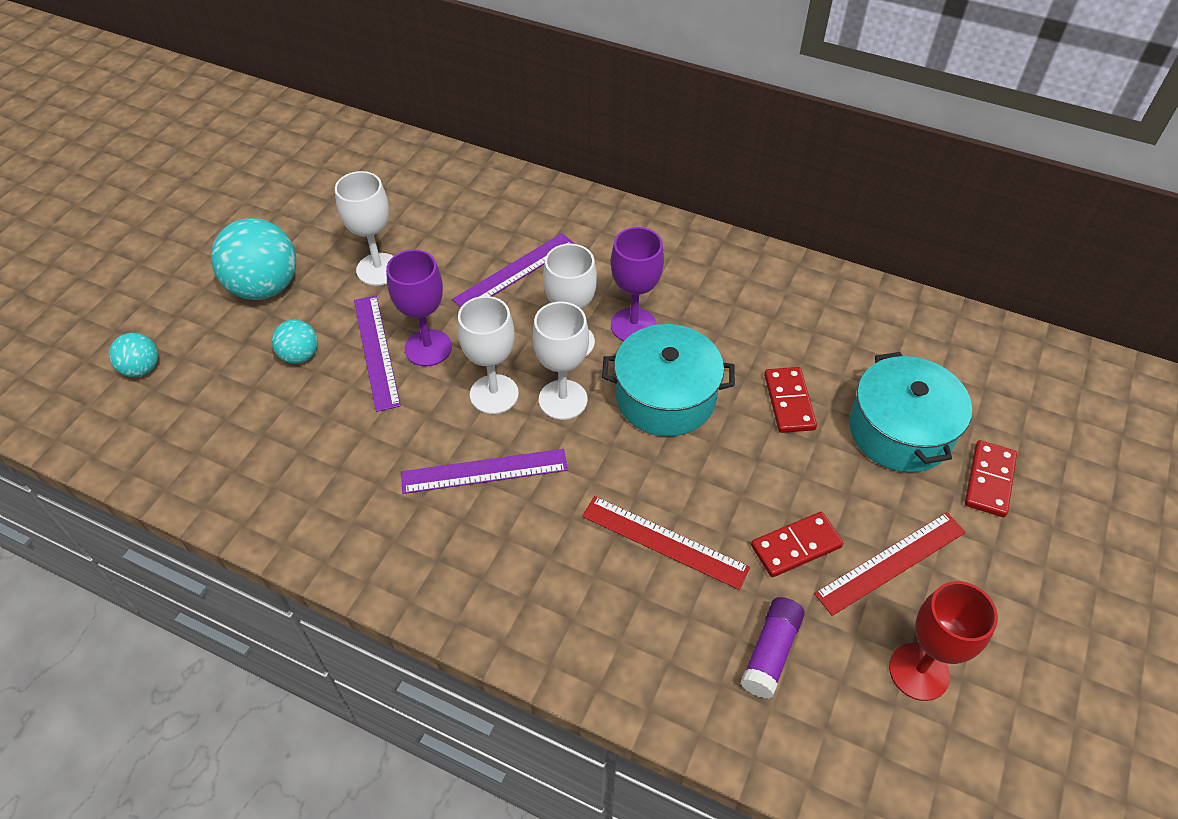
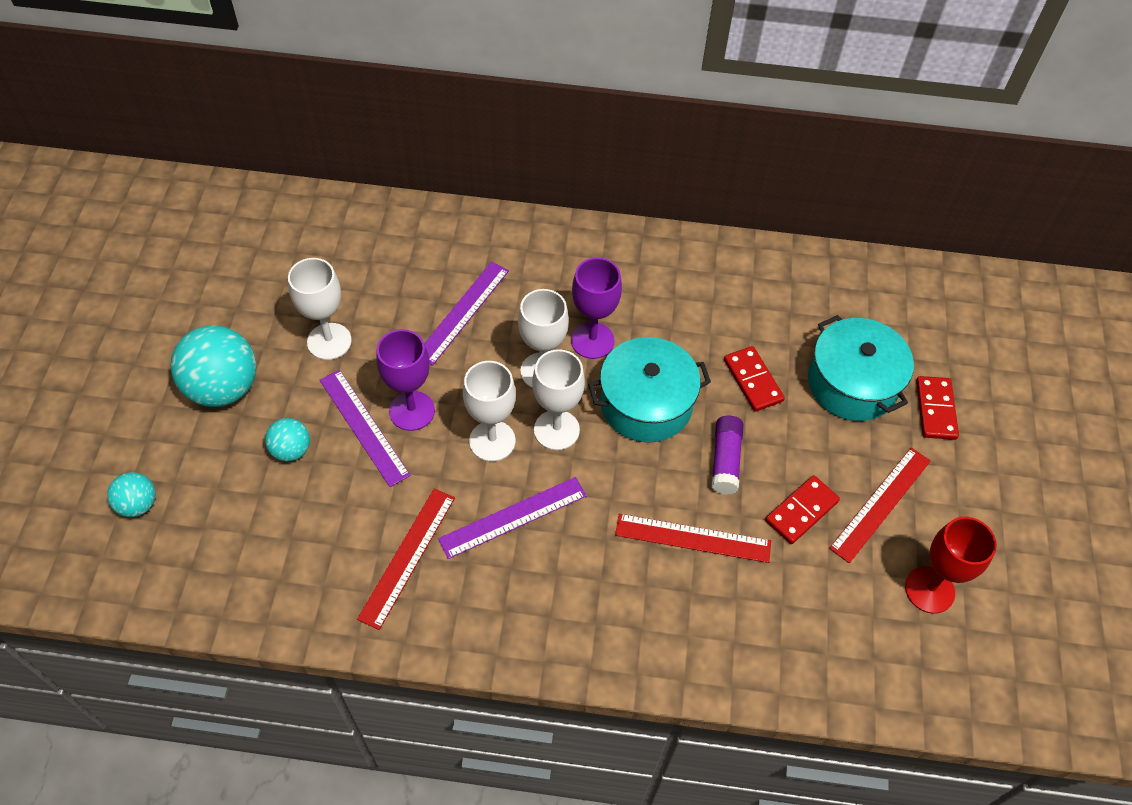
camera: 20 degrees left, 5 degrees up
purple glue stick [740,597,805,699] -> purple glue stick moved to [711,416,744,495]
none -> red ruler [357,488,455,630]

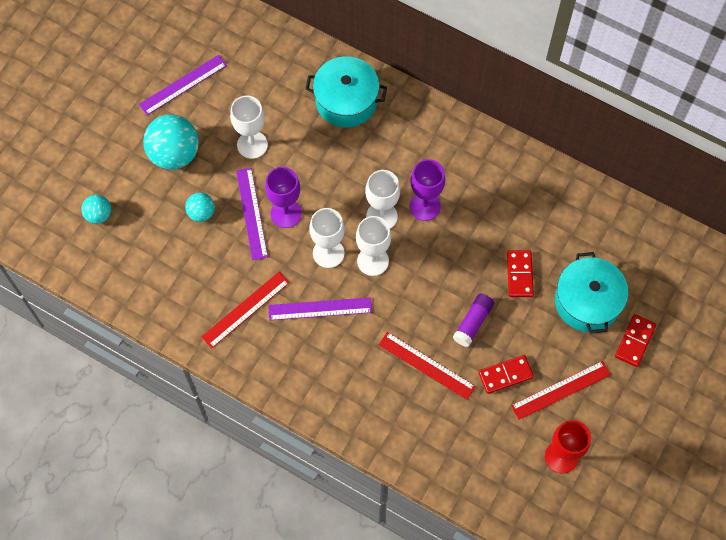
camera: 25 degrees right, 10 degrees up
purple ruler [424,262,509,366] -> purple ruler moved to [139,55,227,115]
turquoise pot [588,337,711,442] -> turquoise pot moved to [305,56,387,128]

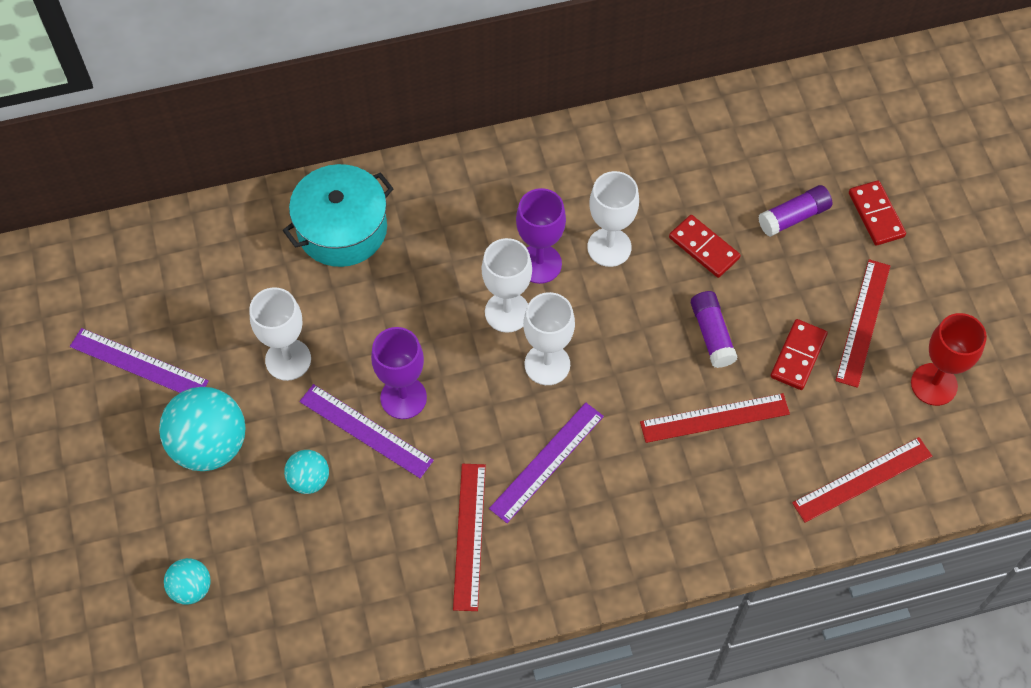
camera: 45 degrees left, 5 degrees down
purple ruler [139,55,227,115] -> purple ruler turned 75 degrees counterclockwise [70,328,209,393]
white goblet [309,208,345,268] -> white goblet moved to [587,171,639,267]
turquoise pot [555,252,628,334] -> purple glue stick [758,185,832,237]
none -> red ruler [792,437,932,523]

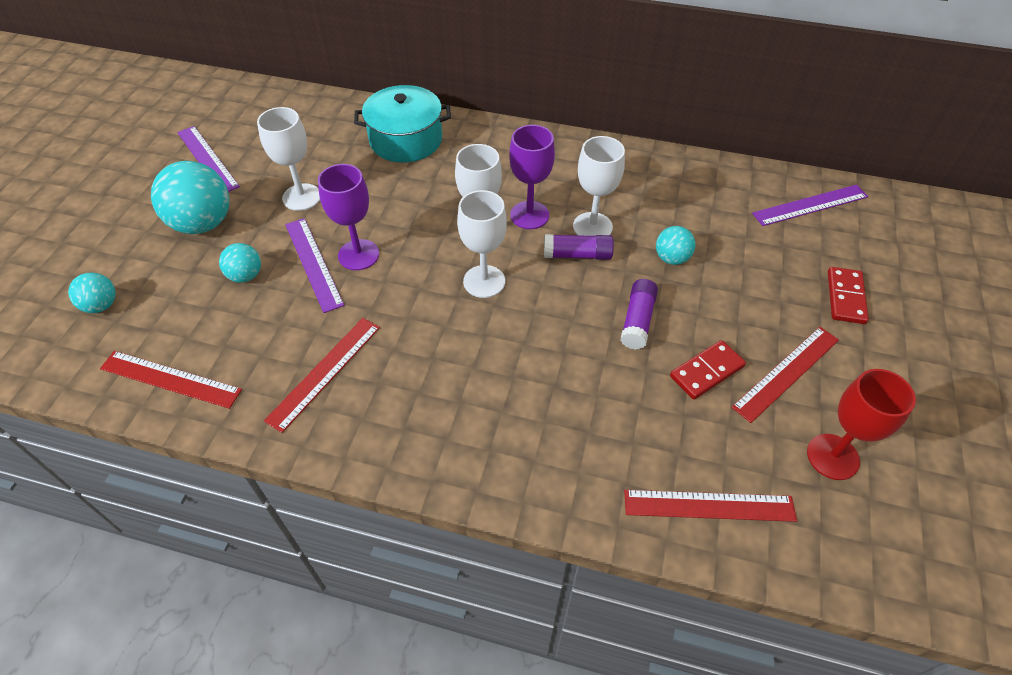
camera: 30 degrees right, 10 degrees down
purple ruler [489,403,604,523] -> purple ruler moved to [752,185,868,226]
red ruler [640,393,790,443] -> red ruler moved to [100,351,242,409]
red domino [669,215,741,278] -> turquoise ball [656,226,695,265]
purple glue stick [758,185,832,237] -> purple glue stick moved to [544,234,614,260]

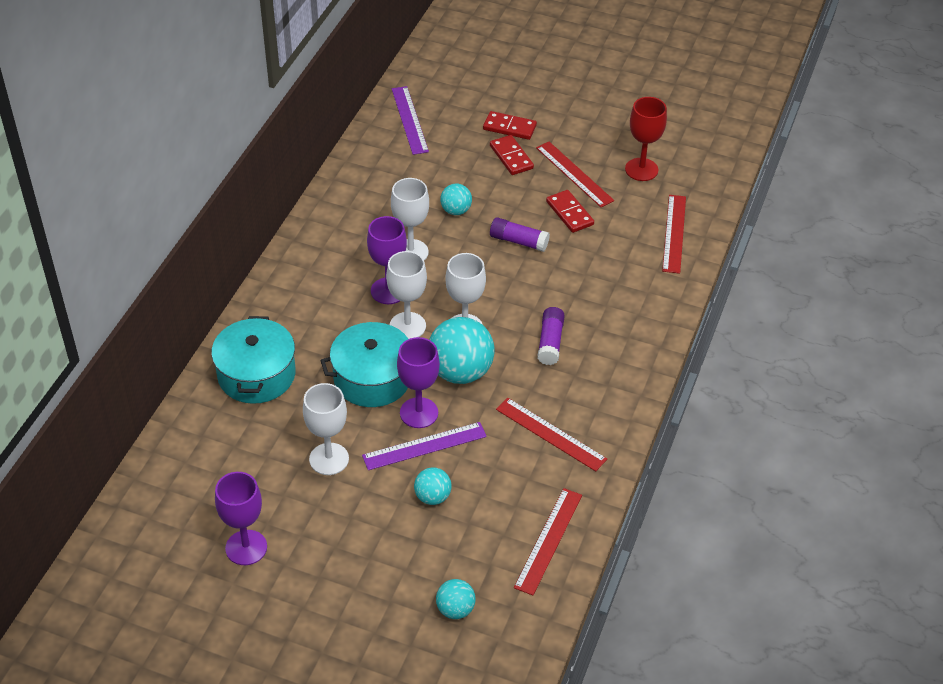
camera: 85 degrees left, 5 degrees down
turquoise ball [151,161,230,234] -> turquoise ball moved to [429,317,495,384]
purple ruler [177,126,240,192] -> purple goblet [215,472,267,565]
purple glue stick [544,234,614,260] -> purple glue stick moved to [537,307,565,365]
none -> turquoise pot [320,322,408,407]
none -> red domino [490,135,534,175]

